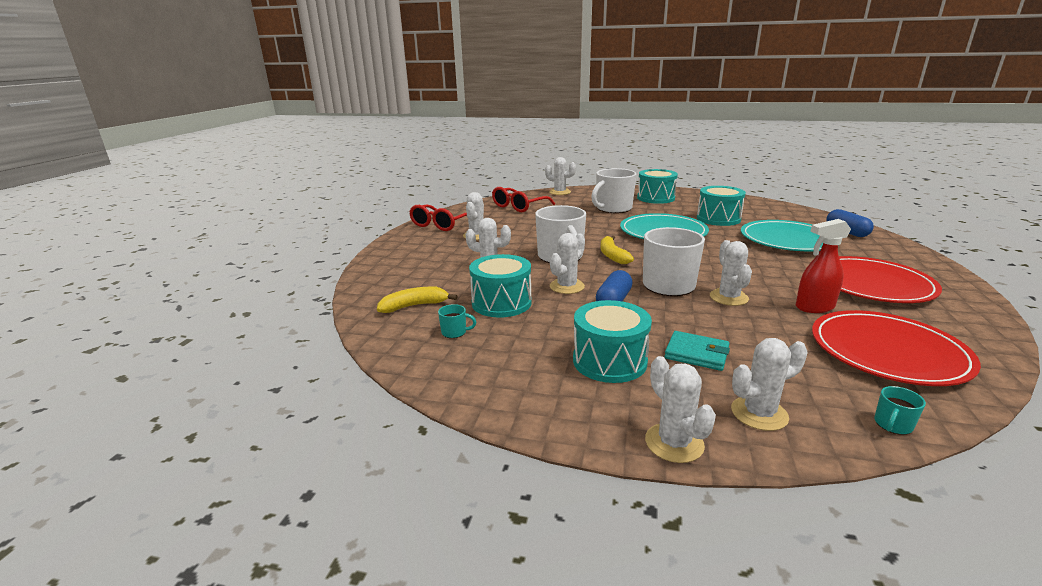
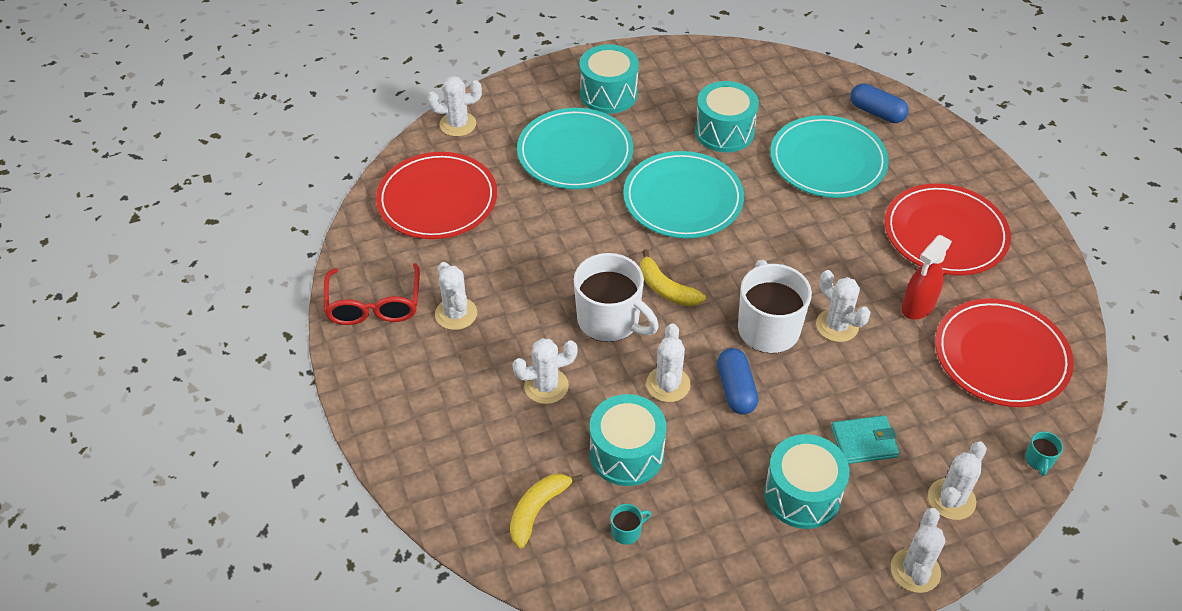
camera: 35 degrees left, 25 degrees up
red glasses [492,187,555,212] -> red plate [376,152,497,239]
white mug [591,168,637,213] -> turquoise plate [517,108,633,189]
white cactus [645,356,716,463] -> white cactus turned 75 degrees clockwise [891,508,946,593]

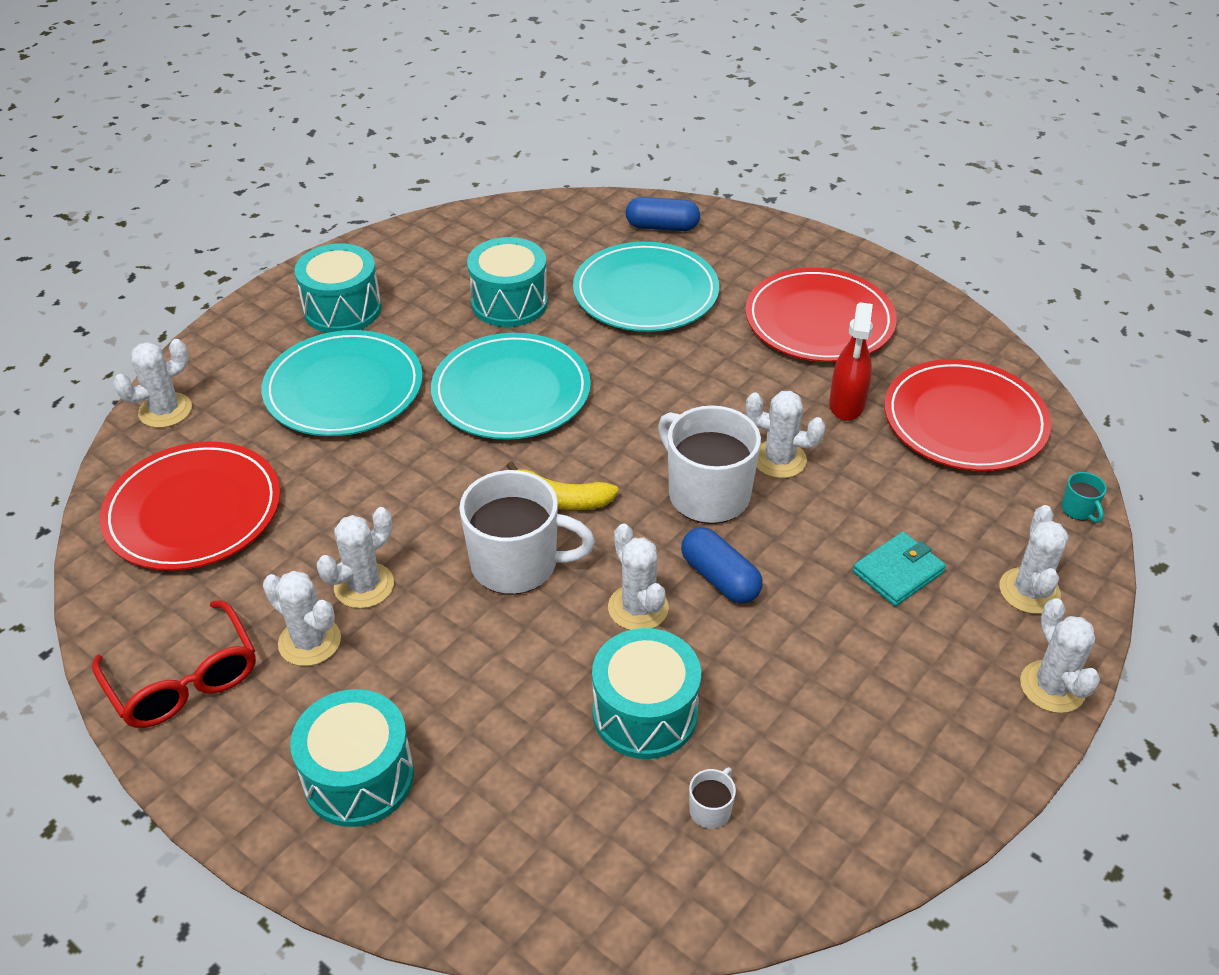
camera: 30 degrees left, 5 degrees down
yellow banana [510,473,583,548] -> none
white cactus [512,338,578,404] -> white cactus moved to [317,507,394,609]
turquoise mug [610,504,651,545] -> white mug [689,767,736,829]
turquoise drum [764,434,850,529] -> turquoise drum moved to [290,689,414,827]

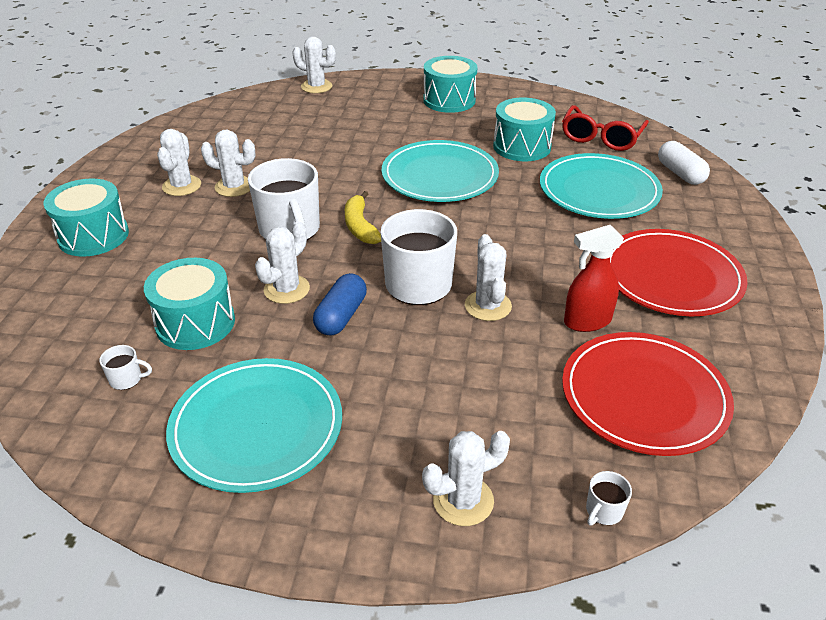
camera: 60 degrees right, 5 degrees down
red glasses [92,600,256,728] -> red glasses moved to [562,105,649,151]
red plate [100,442,280,571] -> none
turquoise plate [262,330,423,436] -> turquoise plate moved to [166,358,342,493]
blue capsule [626,197,700,231] -> white capsule [658,141,710,185]
turquoise wallet [853,532,946,606] -> none
white cactus [1020,598,1100,713] -> none
turquoise mug [1061,472,1107,523] -> white mug [586,471,632,525]

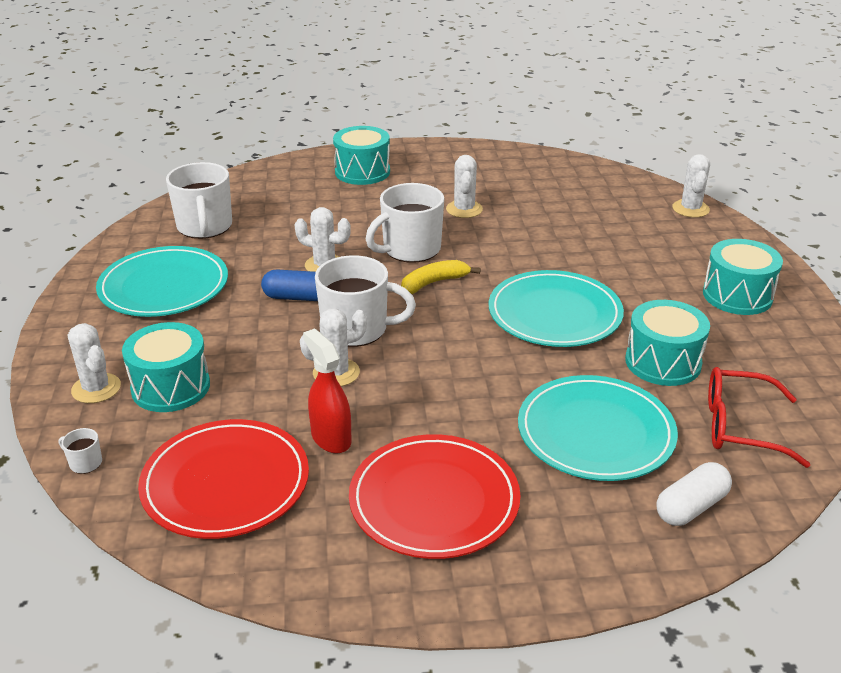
camera: 75 degrees right, 5 degrees down
white mug [99,345,152,390] -> white mug [166,162,232,239], size x2.43
turquoise drum [144,258,235,350] -> turquoise drum moved to [122,322,210,412]
white cactus [157,129,201,196] -> none

